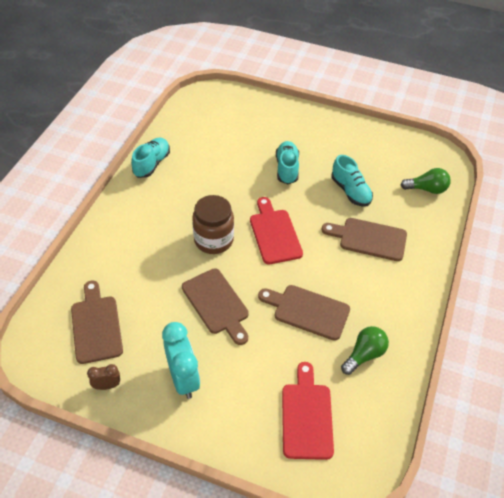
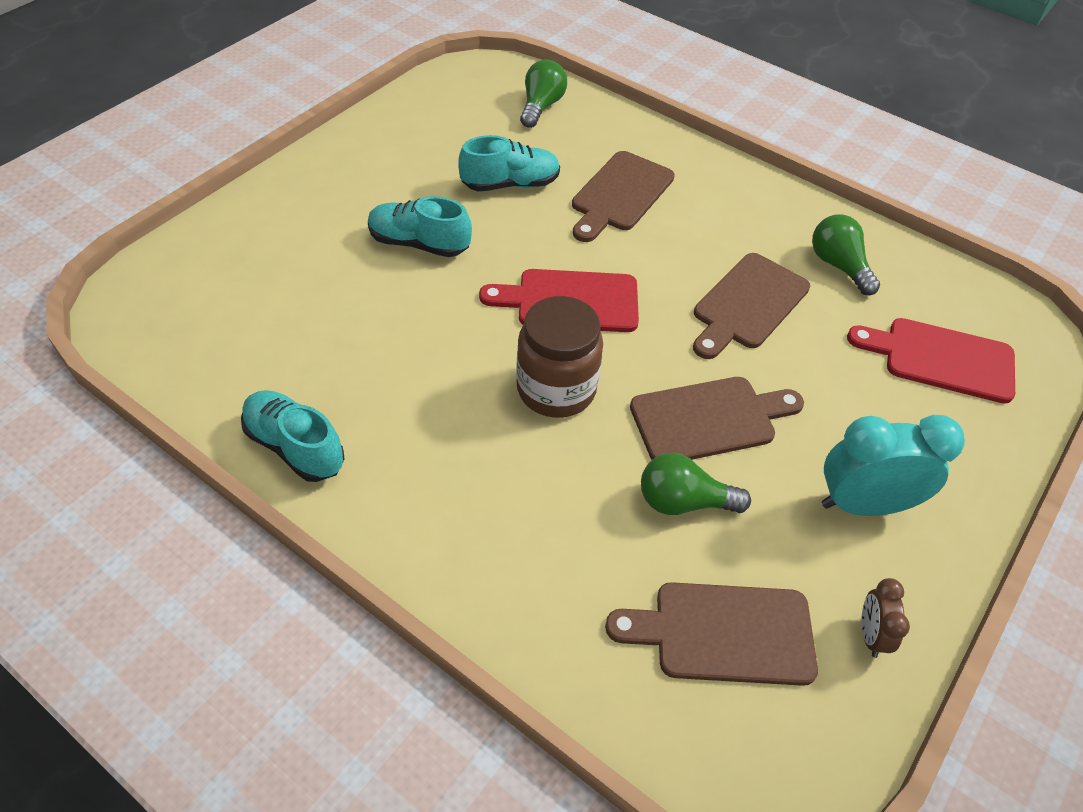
camera: 75 degrees left, 0 degrees up
none -> green light bulb [641,453,751,515]

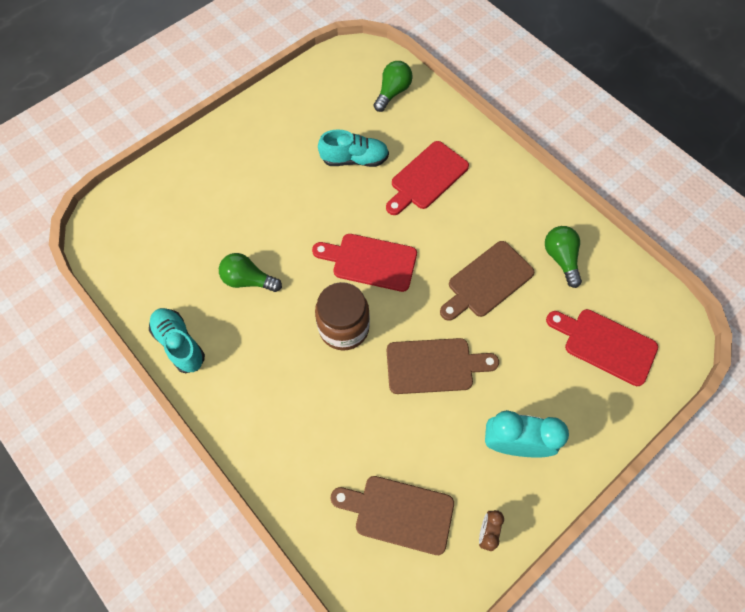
camera: 15 degrees right, 15 degrees up
turquoise shoe [368,196,472,257] -> none
brown cutting board [572,151,675,242] -> red cutting board [386,141,469,215]
green light bulb [641,453,751,515] -> green light bulb moved to [219,253,282,292]

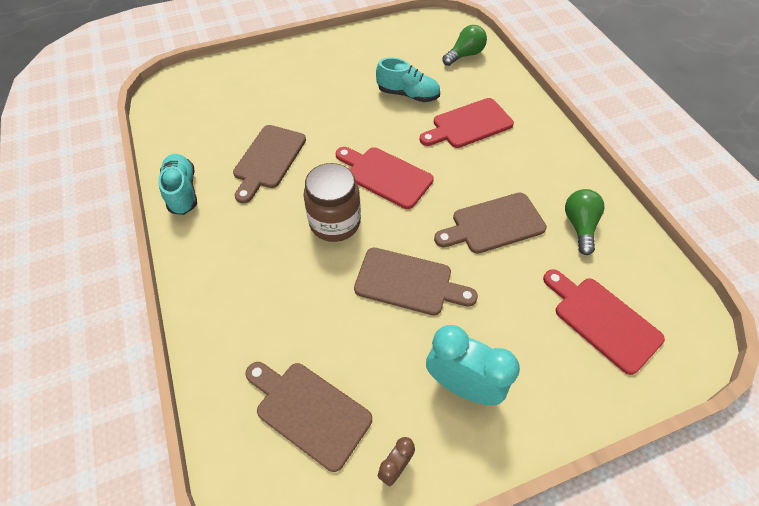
camera: 20 degrees right, 10 degrees down
green light bulb [219,253,282,292] -> brown cutting board [233,125,306,204]

